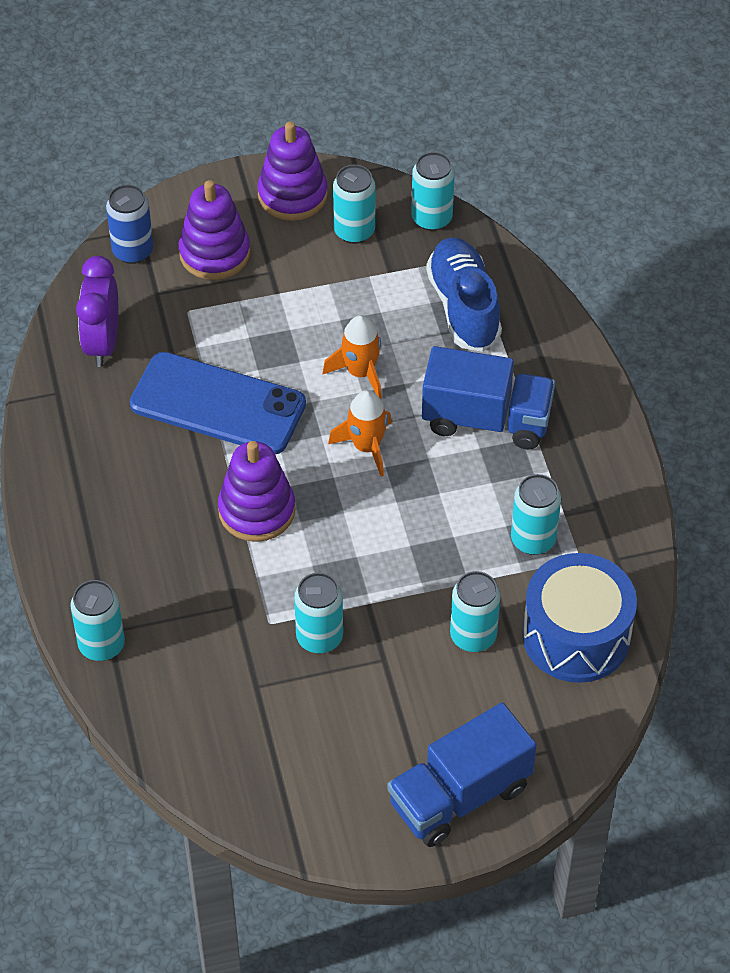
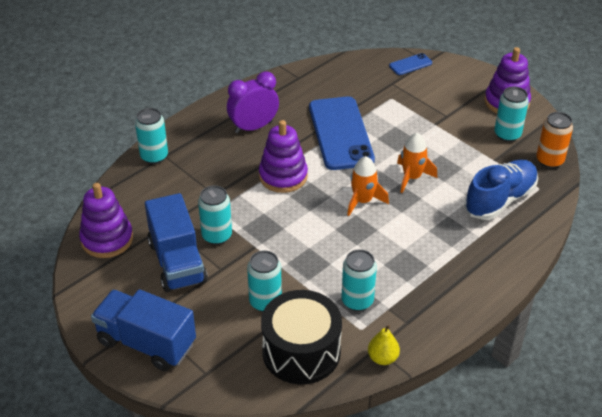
camera: 60 degrees right, 10 degrees down
purple clock [76,256,118,367] -> purple clock moved to [227,72,279,134]
blue can [106,185,153,264] -> blue phone [389,53,432,75]
purple stacking toy [179,180,250,280] -> purple stacking toy moved to [79,183,133,258]
turquoise can [411,152,455,231] -> orange can [536,112,573,168]
blue truck [422,346,555,450] -> blue truck moved to [145,193,208,292]
blue drum [522,553,637,683] -> black drum [261,290,342,384]
none -> yellow pear [368,325,400,365]

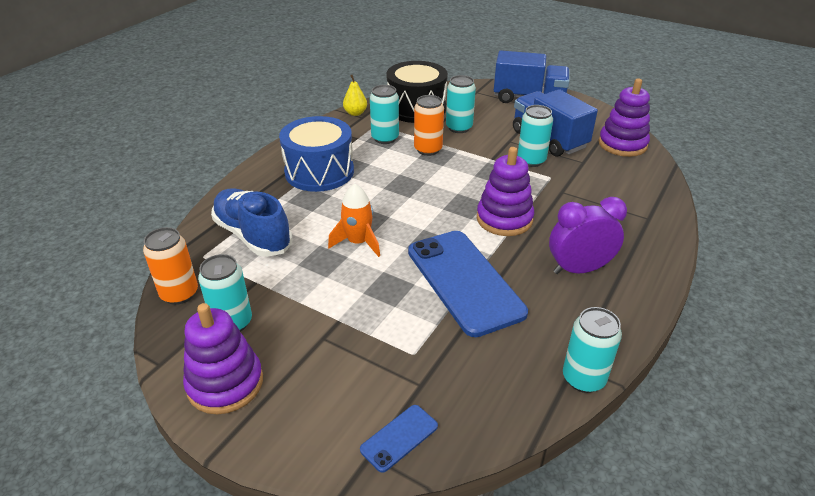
camera: 165 degrees right, 5 degrees down
turquoise can [135,108,168,164] -> turquoise can moved to [563,307,622,393]
purple clock [227,72,279,134] -> purple clock turned 150 degrees counterclockwise [549,197,627,274]
orange rocket [347,156,389,216] -> none
blue shoe [464,159,538,220] -> blue shoe turned 105 degrees clockwise [211,188,292,257]
none -> blue drum [279,116,354,192]
none -> orange can [414,95,444,156]

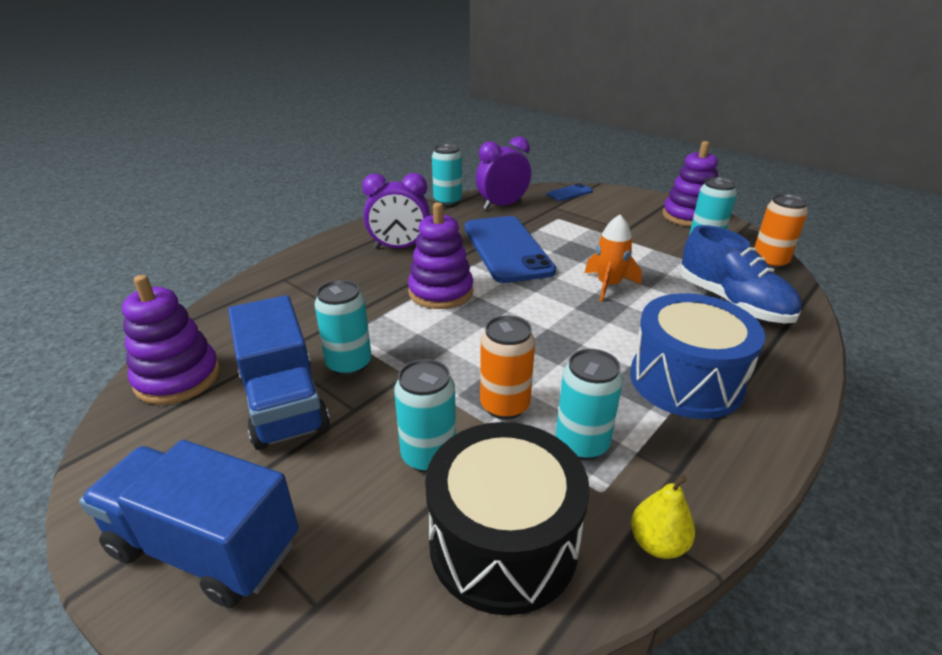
camera: 170 degrees left, 5 degrees down
none -> purple clock [476,137,531,210]

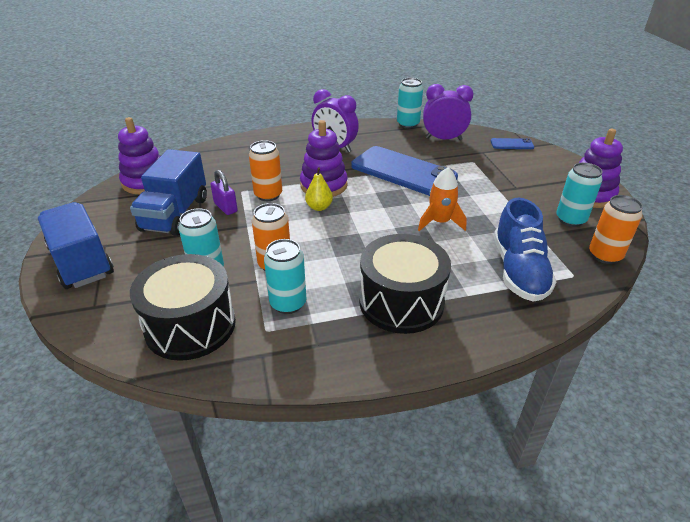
camera: 35 degrees right, 5 degrees up
turquoise can [314,280,372,376] -> purple padlock [210,170,238,215]
blue phone [464,216,556,283] -> blue phone turned 75 degrees counterclockwise [351,146,458,196]
blue drum [630,293,765,419] -> black drum [359,234,451,334]
yellow pear [631,475,695,559] -> yellow pear moved to [305,167,333,211]
none -> orange can [249,140,282,201]

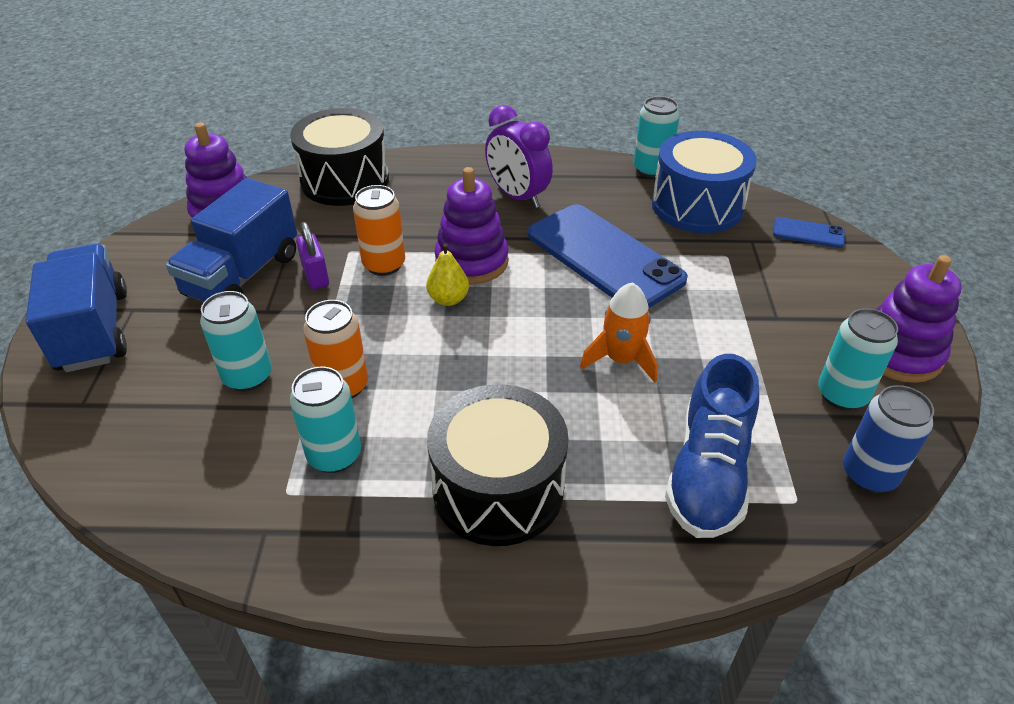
camera: 15 degrees right, 5 degrees up
black drum [130,254,236,361] -> black drum moved to [290,108,389,206]
purple clock [423,84,474,140] -> blue drum [652,131,757,233]
orange can [589,195,643,264] -> blue can [843,385,934,493]

